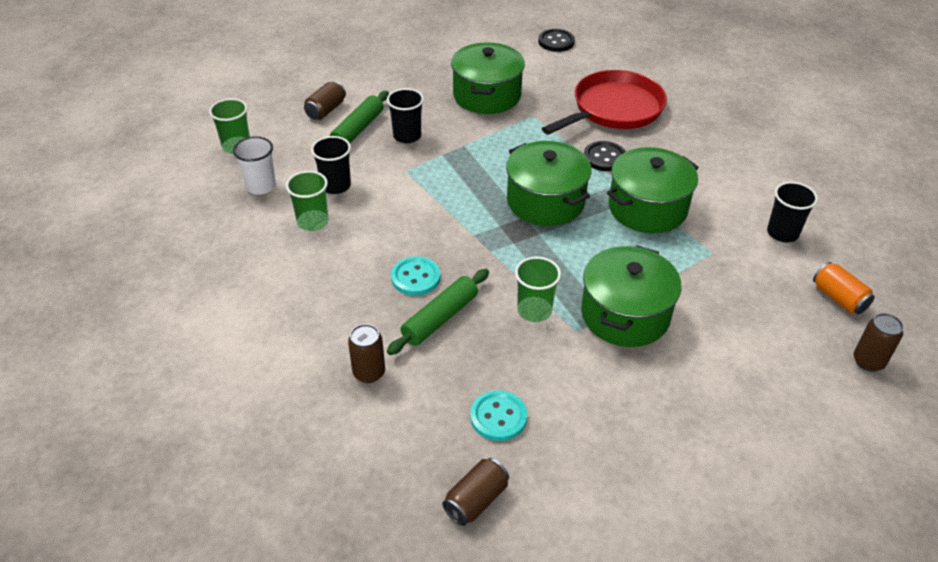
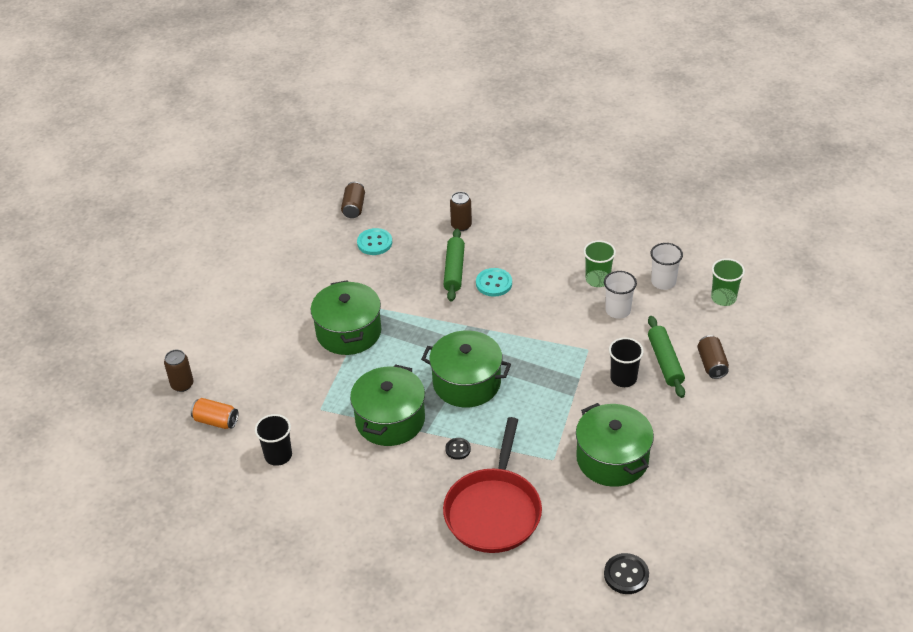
camera: 145 degrees right, 0 degrees up
black cup [311,136,351,194] -> white cup [604,271,637,319]
green cup [515,257,561,322] -> none
black button [584,141,626,171] -> black button [445,438,471,460], size x0.62

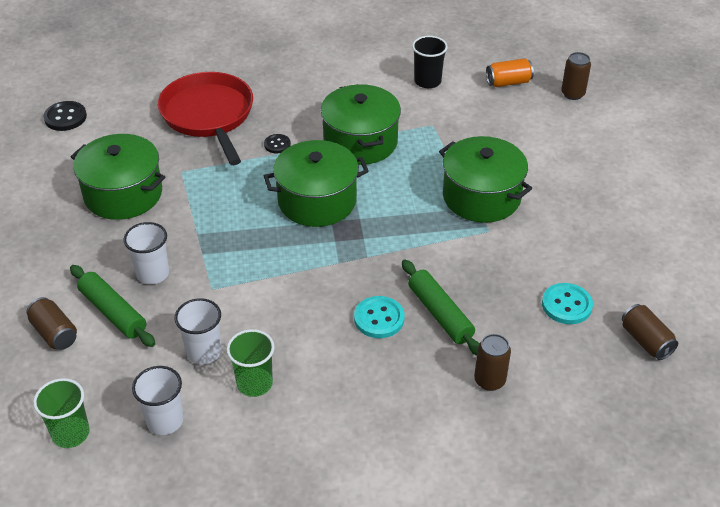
camera: 145 degrees right, 0 degrees up
black cup [609,338,644,387] -> white cup [123,222,169,284]

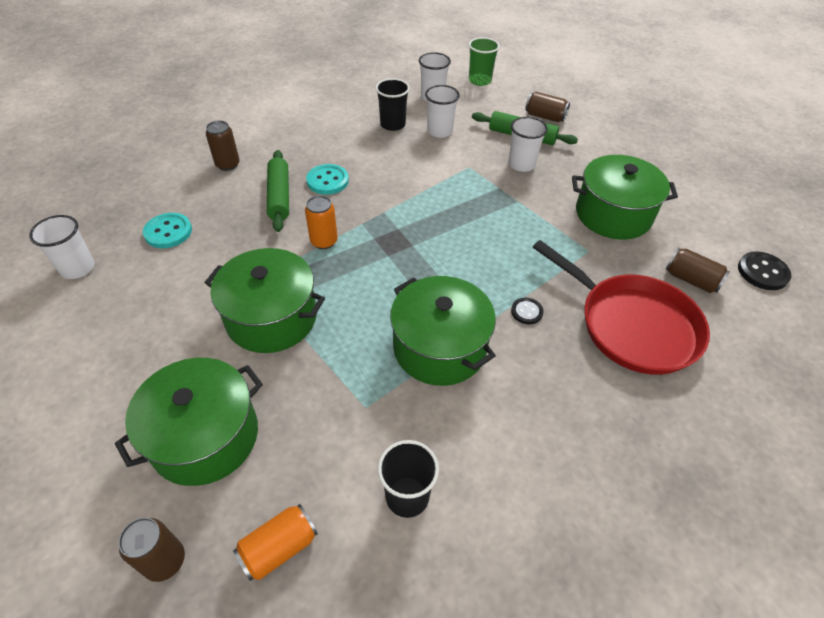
camera: 155 degrees right, 5 degrees up
green cup [227,329,275,397] -> black cup [376,78,410,131]
green pot [264,140,369,227] -> green pot moved to [115,358,263,486]
green rolling pin [402,259,480,356] -> green rolling pin turned 45 degrees clockwise [267,150,289,232]
brown can [622,304,678,360] -> brown can moved to [665,248,730,293]
none -> white cup [29,215,94,279]
none -> orange can [305,195,338,249]

